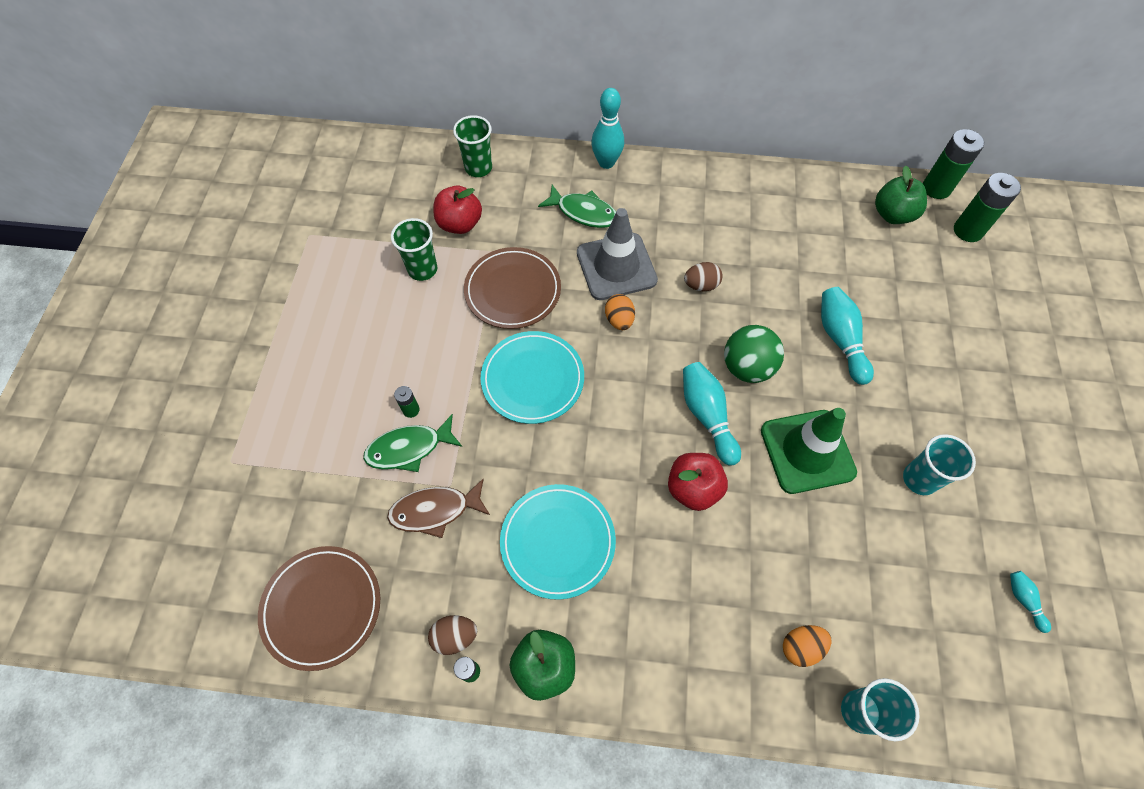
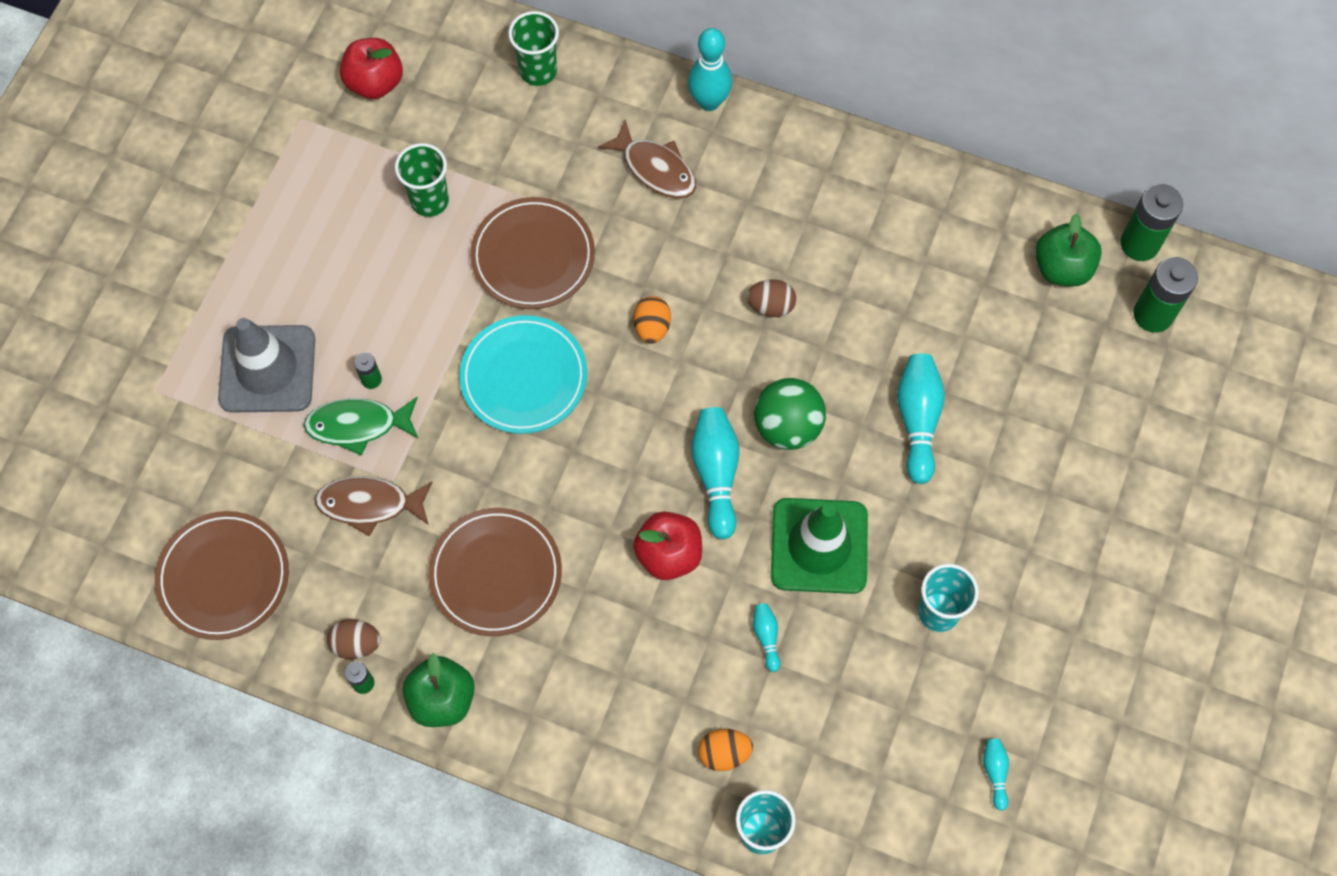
camera: 15 degrees right, 5 degrees up
red apple [433,186,482,234] -> red apple moved to [340,38,403,99]
turquoise plate [500,484,616,600] -> brown plate [428,508,562,636]
green fish [538,185,616,228] -> brown fish [598,120,696,198]
grey traffic cone [577,208,658,300] -> grey traffic cone moved to [218,318,315,412]
none -> turquoise bowling pin [753,603,780,672]

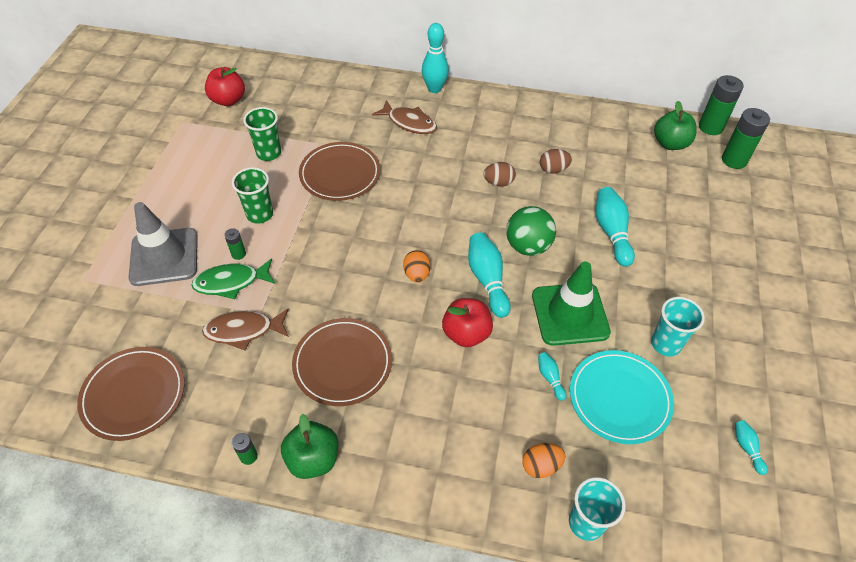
camera: 10 degrees left, 15 degrees down
brown egg [327,619,381,659] -> brown egg moved to [540,149,572,173]
turquoise plate [459,315,587,434] -> turquoise plate moved to [570,350,674,444]
green cup [508,11,559,86] -> green cup moved to [232,167,273,224]
orange egg [634,296,671,344] -> orange egg moved to [403,250,430,283]

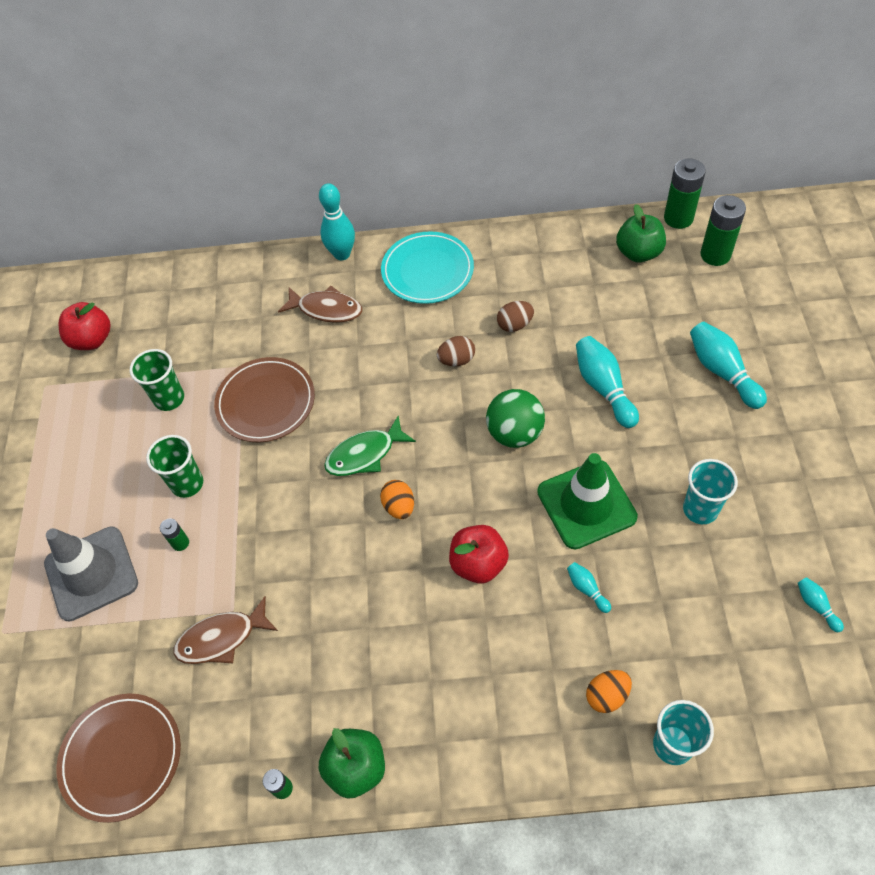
camera: 10 degrees left, 5 degrees up
green fish [192,258,275,299] -> green fish moved to [324,416,416,476]
brown plate [292,318,392,406] -> none
turquoise bowling pin [468,232,511,318] -> turquoise bowling pin moved to [690,322,767,409]
turquoise plate [570,350,674,444] -> turquoise plate moved to [381,231,474,304]

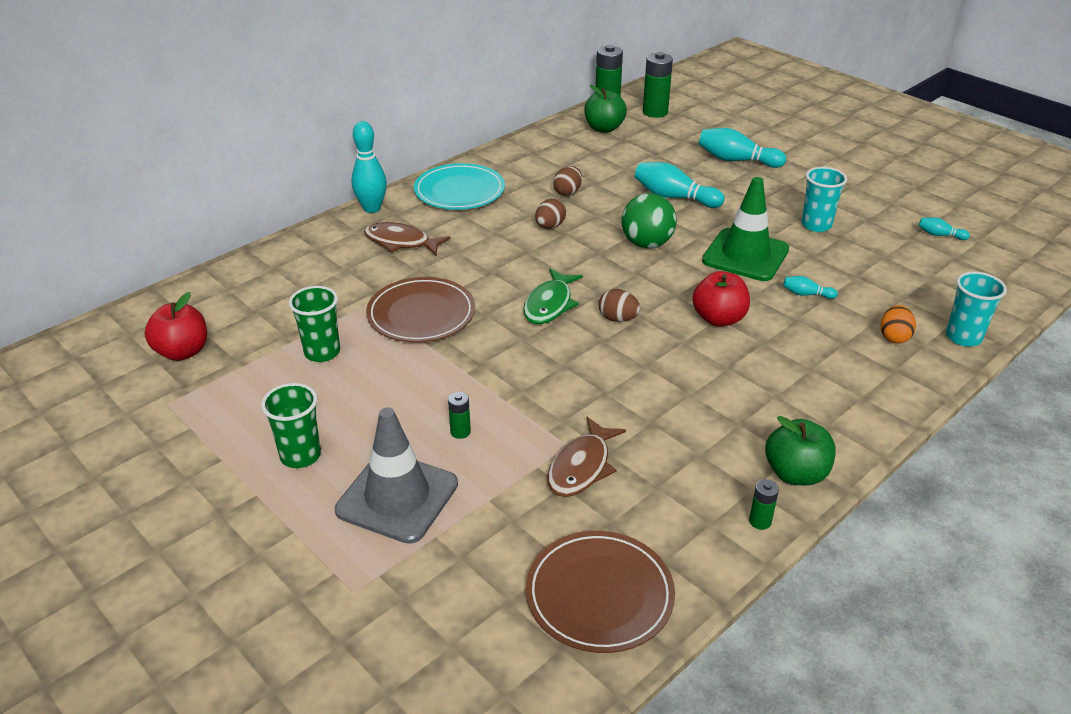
camera: 45 degrees left, 20 degrees down
green cup [146,435,203,498] -> green cup moved to [261,383,321,468]
brown fish [278,286,362,323] -> brown fish turned 135 degrees counterclockwise [364,222,451,255]
orange egg [380,480,414,519] -> brown egg [598,289,641,322]

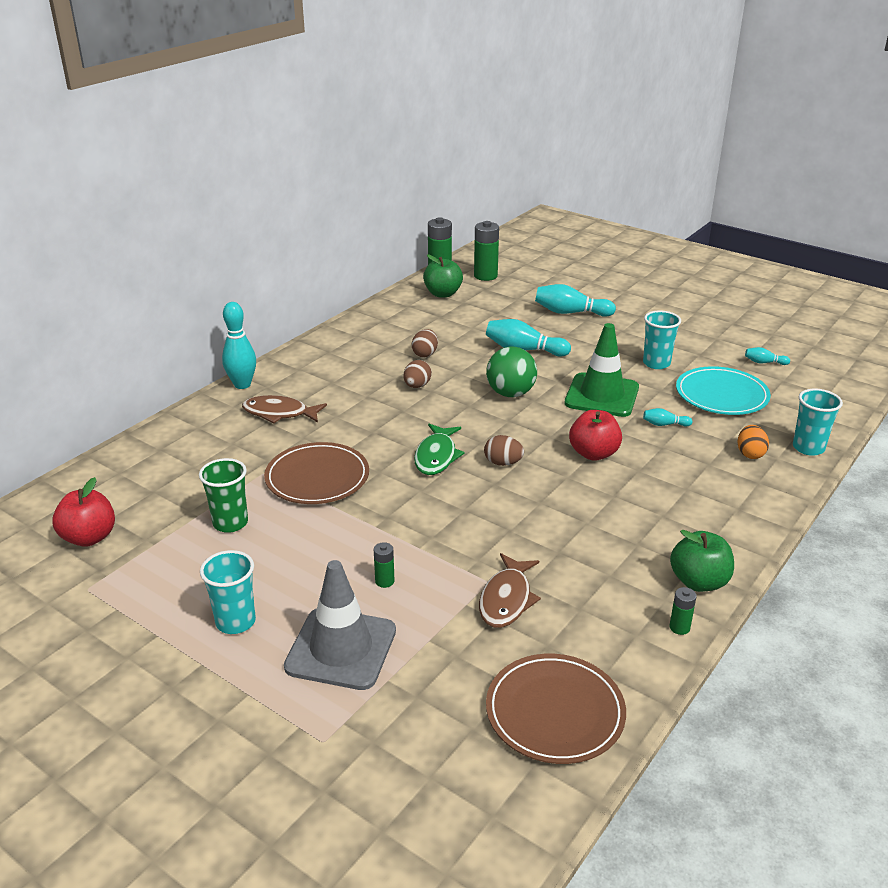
camera: 10 degrees left, 5 degrees down
green cup [261,383,321,468] -> turquoise cup [200,550,256,634]
turquoise plate [414,163,505,210] -> turquoise plate moved to [676,366,771,415]

